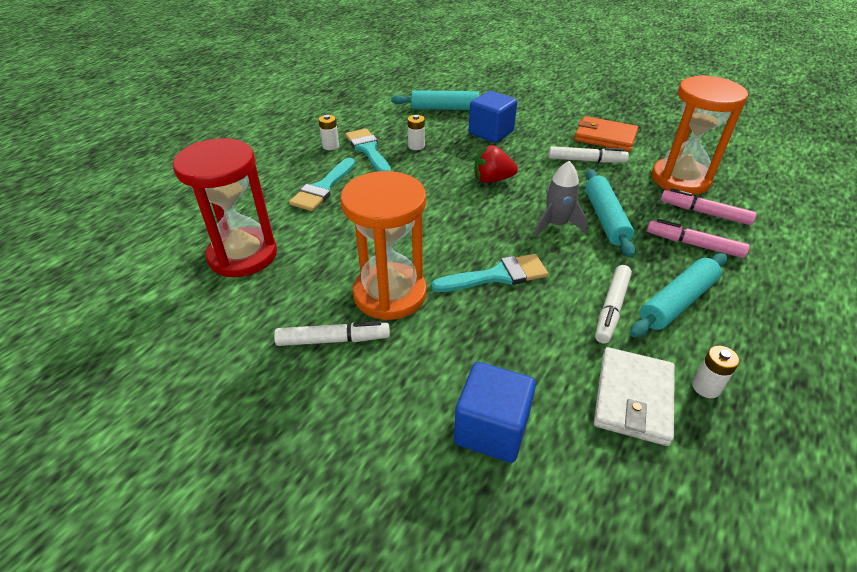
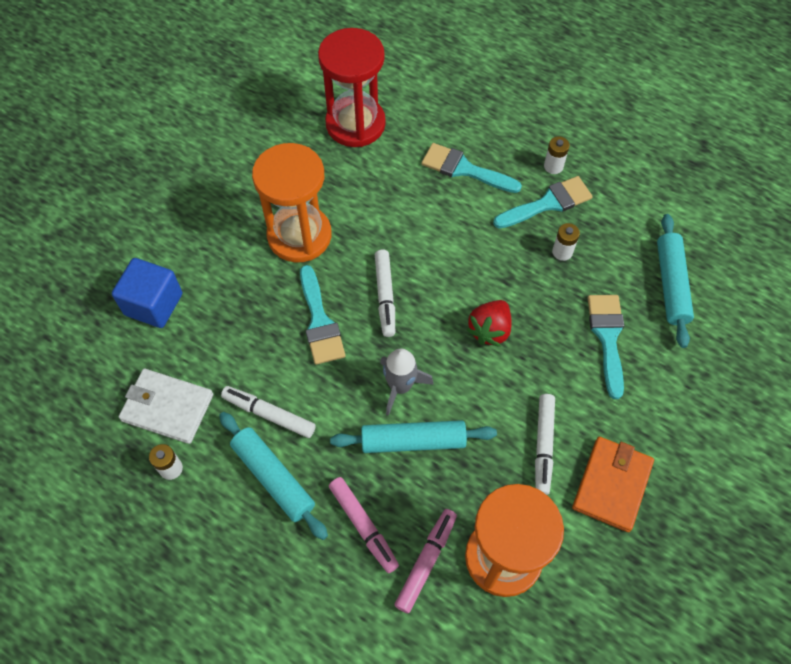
camera: 90 degrees right, 20 degrees up
white marker [274,321,390,346] -> white marker moved to [375,250,395,337]
blue cube [469,91,517,143] -> turquoise brush [588,295,624,399]
red strawberry [474,145,518,183] -> red strawberry turned 150 degrees counterclockwise [466,300,512,347]
pink marker [647,219,750,258] -> pink marker turned 120 degrees clockwise [329,477,399,573]

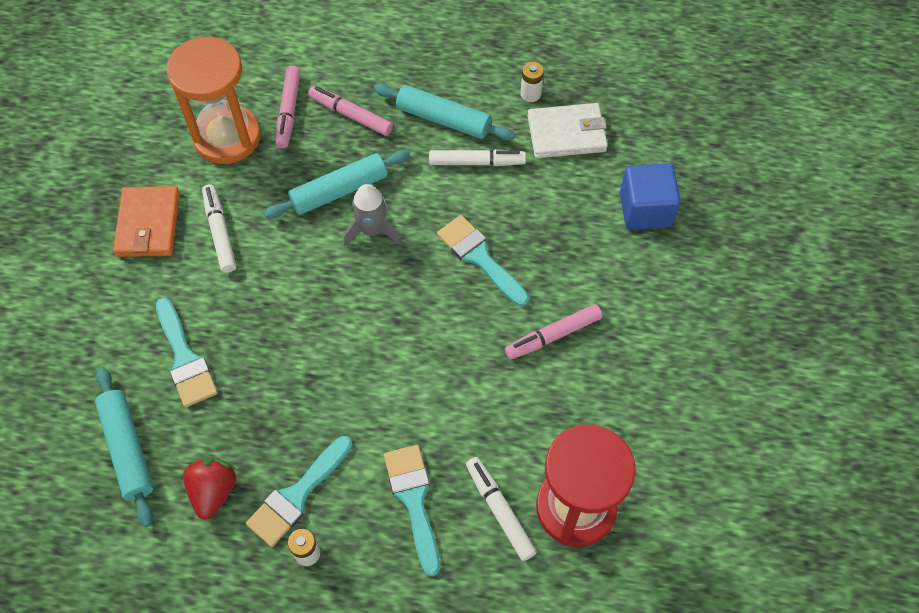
camera: 155 degrees right, 0 degrees up
orange hourglass [252,143,331,263] -> pink marker [505,304,602,360]
white marker [375,250,395,337] -> white marker moved to [466,457,537,561]
turquoise brush [421,143,522,193] -> turquoise brush turned 105 degrees counterclockwise [384,445,440,576]
red strawberry [466,300,512,347] -> red strawberry moved to [183,457,236,520]
white battery [552,223,580,261] -> none

